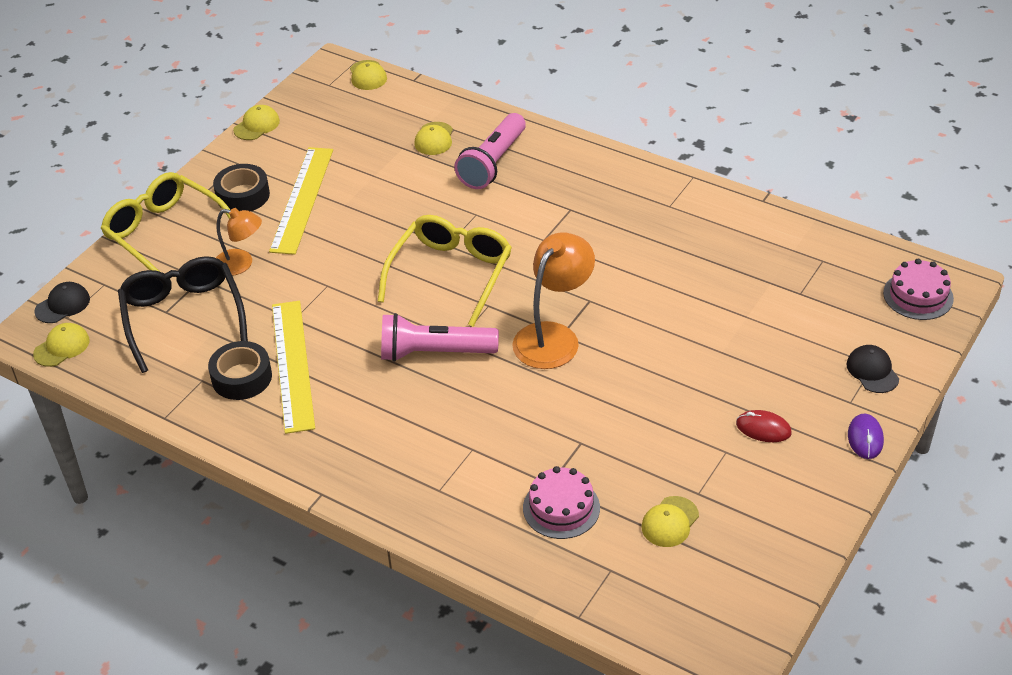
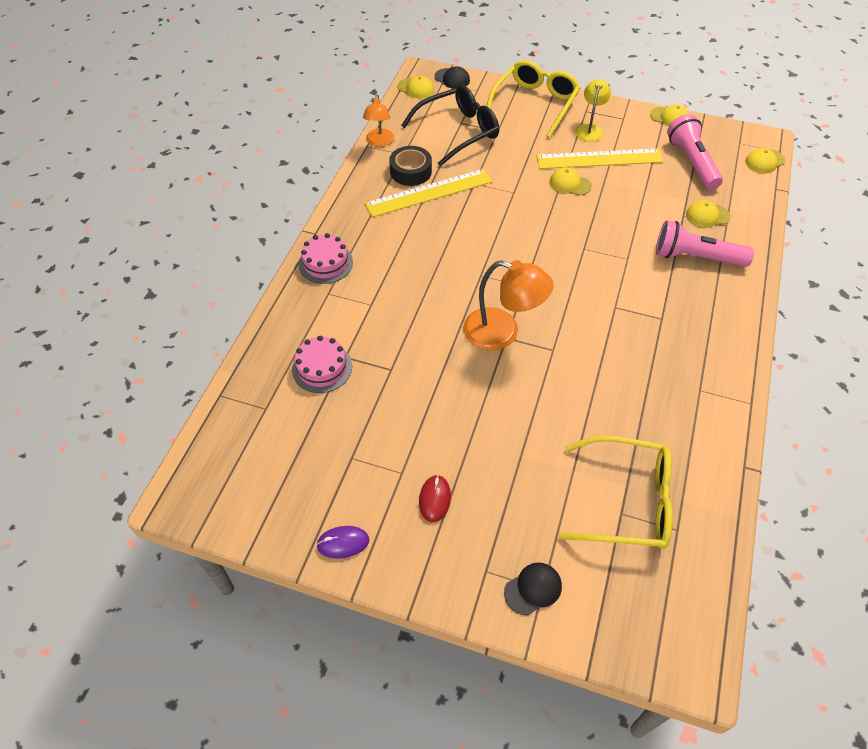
camera: 75 degrees right, 10 degrees up
black tape [213,164,270,211] -> yellow lamp [575,79,611,142]
orange lamp [216,208,262,276] -> orange lamp moved to [363,94,394,147]
yellow glasses [377,215,512,327] -> yellow glasses moved to [559,435,673,549]
pink flashlight [381,313,499,362] -> pink flashlight moved to [667,114,723,190]
yellow cap [641,496,699,547] -> yellow cap moved to [550,167,592,196]
purple mouse [848,413,884,459] -> purple mouse moved to [316,526,369,559]
pink cake [883,259,954,320] -> pink cake moved to [299,233,353,284]

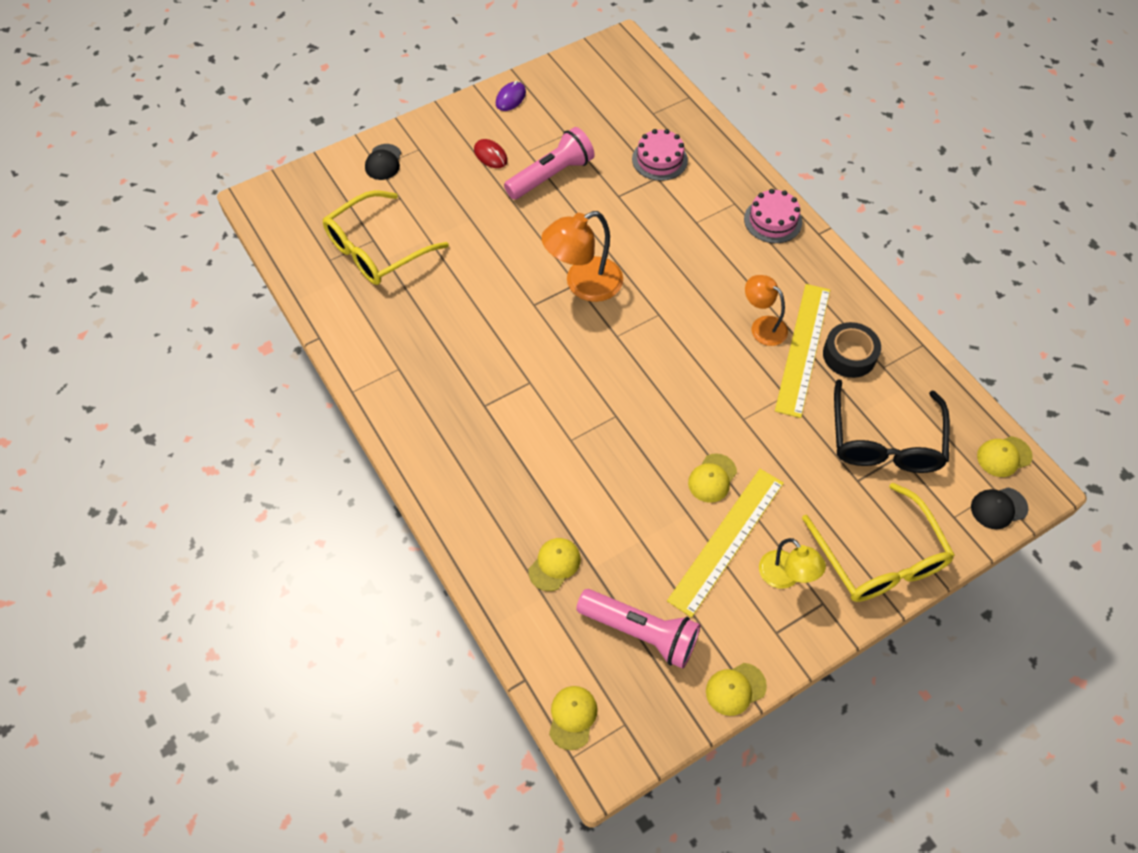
camera: 130 degrees right, 5 degrees up
orange lamp [363,94,394,147] -> orange lamp moved to [745,275,788,346]
yellow cap [550,167,592,196] -> yellow cap turned 150 degrees clockwise [688,453,737,503]
pink flashlight [656,220,754,267] -> pink flashlight moved to [504,127,595,200]

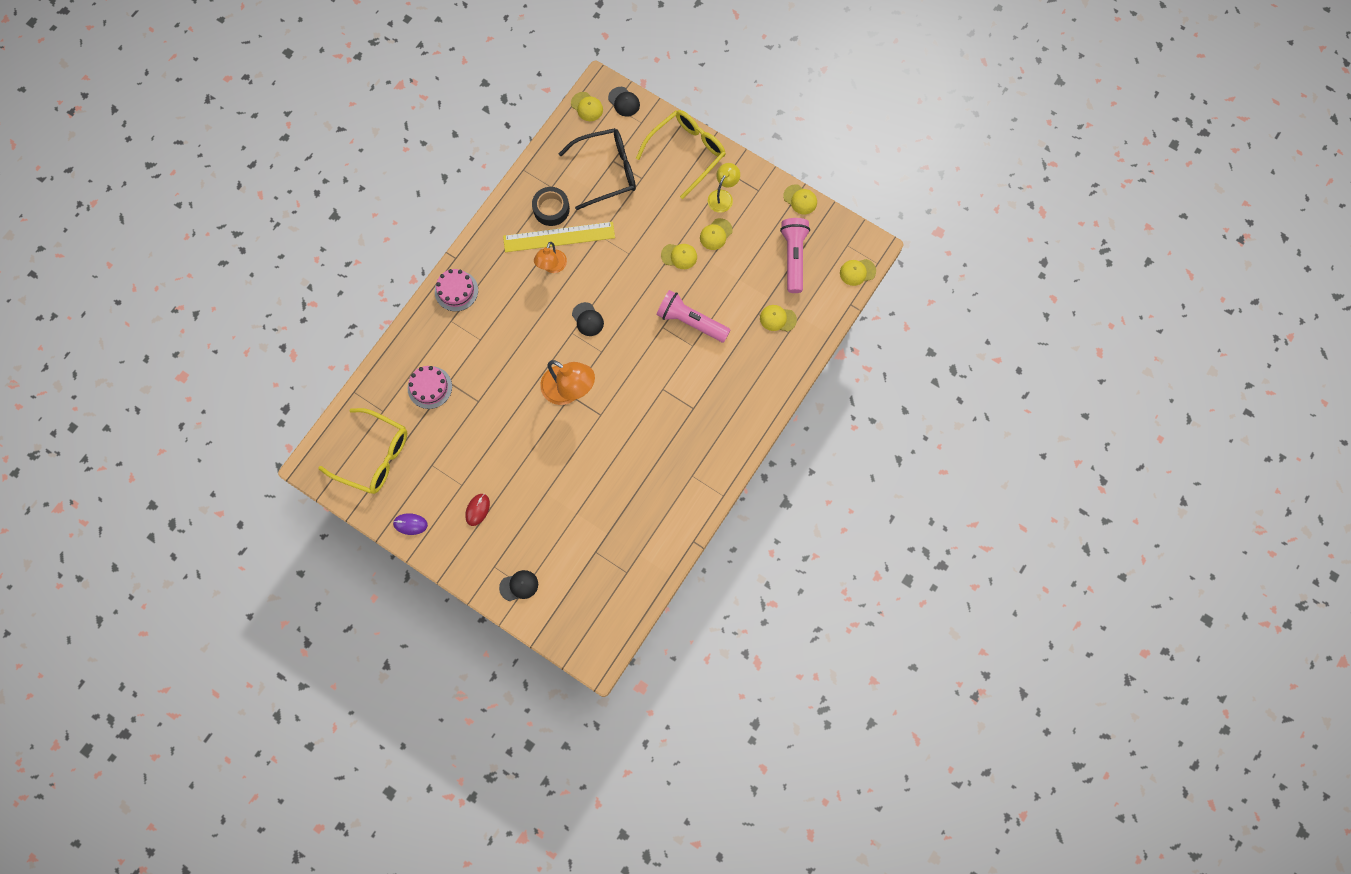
camera: 115 degrees left, 15 degrees up
yellow glasses [323,190,449,285] -> yellow glasses moved to [318,408,407,494]
pink flashlight [504,127,595,200] -> pink flashlight moved to [657,290,730,342]
yellow ruler [667,469,784,617] -> yellow cap [700,218,733,250]
none -> black cap [572,302,604,336]

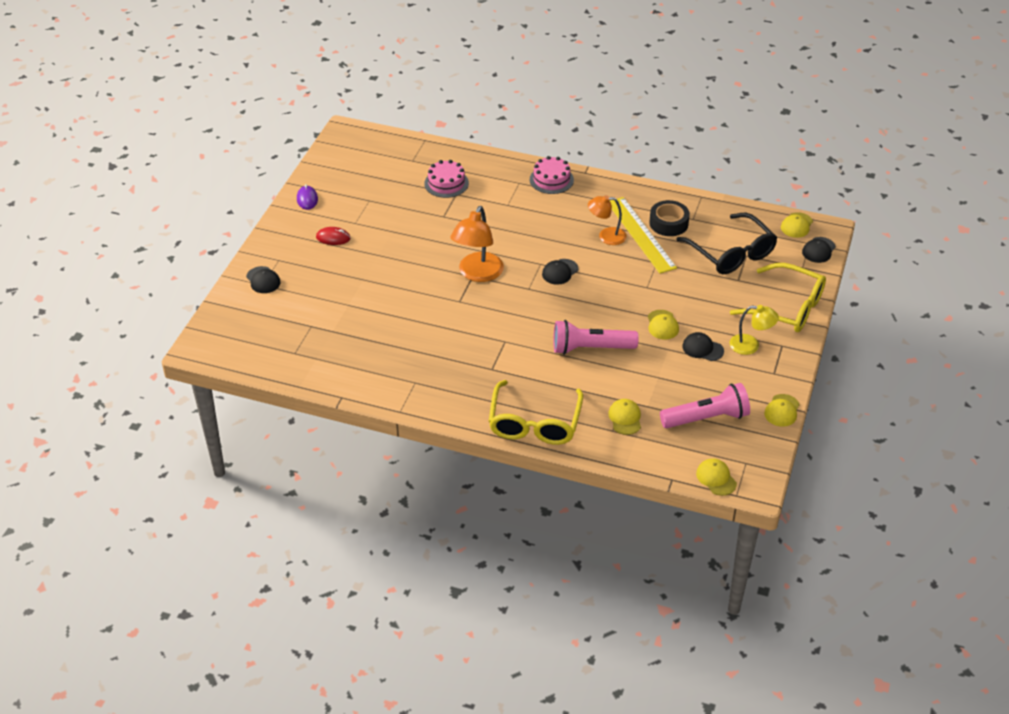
camera: 75 degrees right, 30 degrees down
yellow glasses [318,408,407,494] -> yellow glasses moved to [489,380,583,445]
pink flashlight [657,290,730,342] -> pink flashlight turned 105 degrees counterclockwise [553,320,639,354]
yellow cap [700,218,733,250] -> black cap [682,332,724,361]

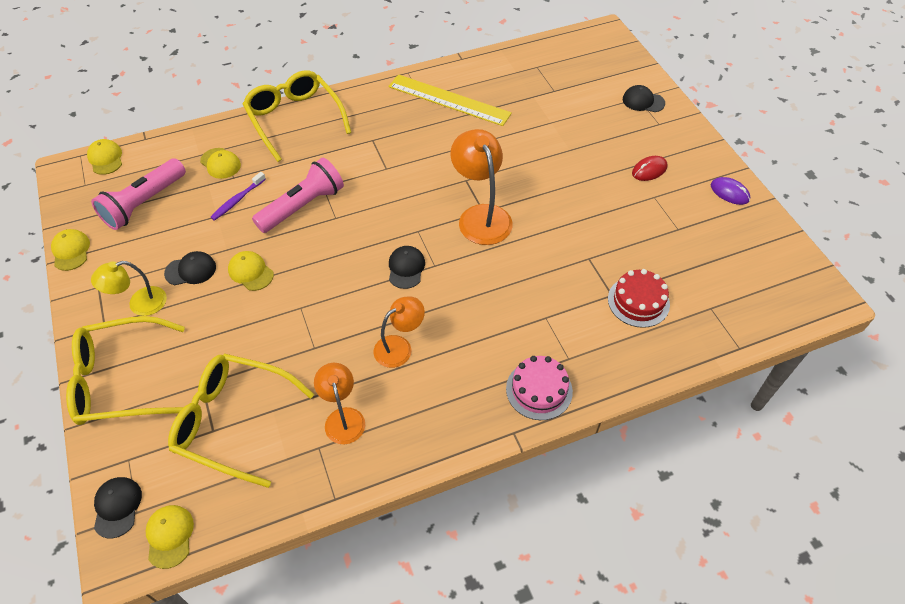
camera: 140 degrees right, 10 degrees up
pink cake [424,160,469,198] -> red cake [608,269,670,328]
yellow ruler [610,197,677,274] -> yellow ruler moved to [388,75,512,126]
black tape [649,200,690,236] -> orange lamp [314,363,365,444]
black glasses [676,213,777,274] -> yellow glasses [168,354,314,488]
yellow cap [696,458,737,496] -> yellow cap turned 135 degrees counterclockwise [87,139,122,175]
none -> purple toothbrush [210,172,266,221]

